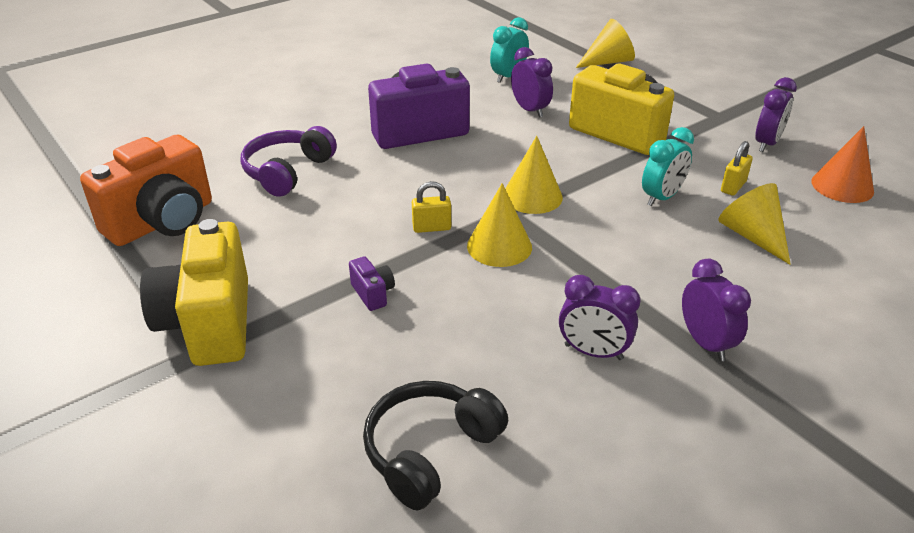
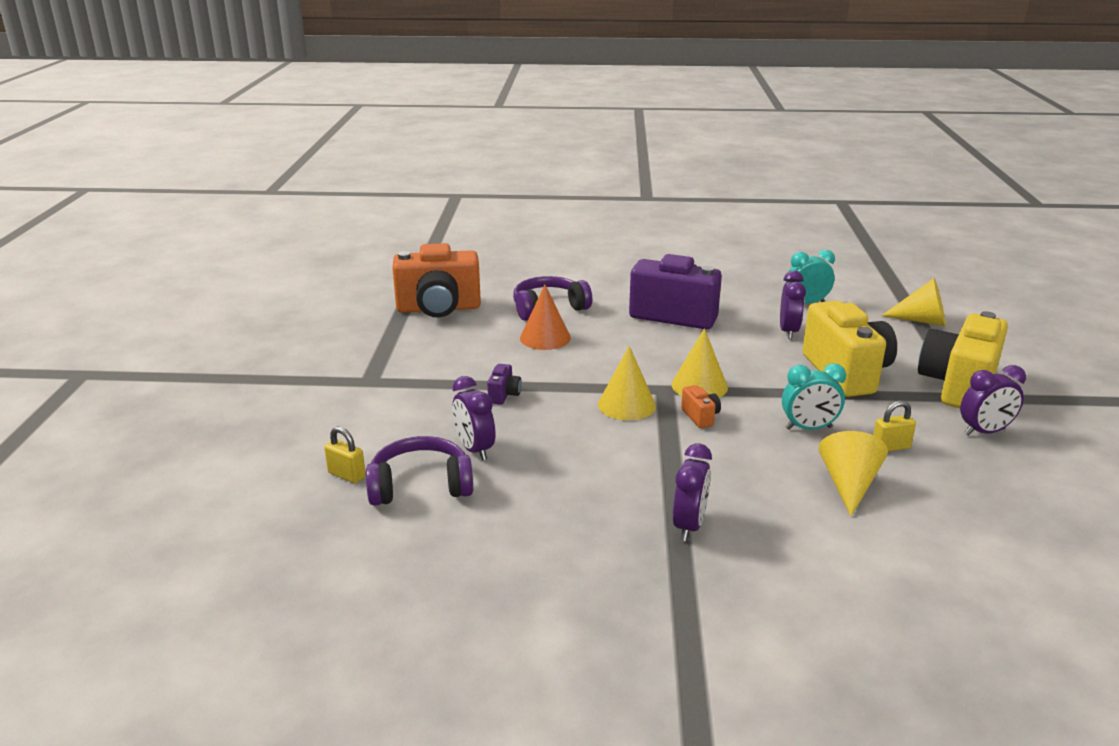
camera: 40 degrees right, 10 degrees down
yellow camera [140,219,248,366] -> yellow camera moved to [918,311,1008,408]
black headphones [363,381,508,510] -> purple headphones [366,436,473,506]
yellow padlock [412,181,451,233] -> yellow padlock moved to [324,426,366,483]
purple clock [559,275,641,360] -> purple clock moved to [453,376,496,461]
orange cone [811,126,874,203] -> orange cone moved to [520,285,571,350]
none -> orange camera [681,385,721,428]

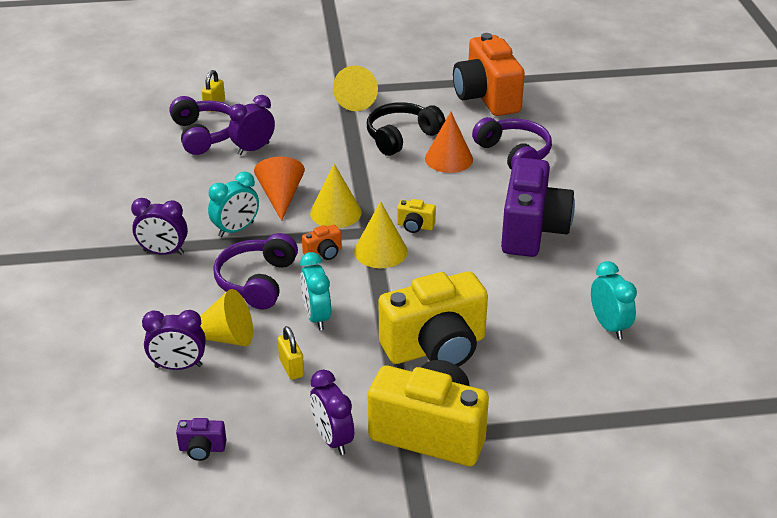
camera: 80 degrees right, 10 degrees up
purple camera [487,364,522,405] -> purple camera moved to [176,418,226,461]
purple clock [780,271,806,339] -> purple clock moved to [142,310,206,370]
yellow cone [881,278,946,326] -> yellow cone moved to [333,65,378,111]
none -> turquoise clock [208,172,259,237]
none -> purple headphones [213,233,298,310]
none -> orange cone [254,157,305,221]
none -> black headphones [367,102,445,156]
none -> yellow camera [397,199,436,233]

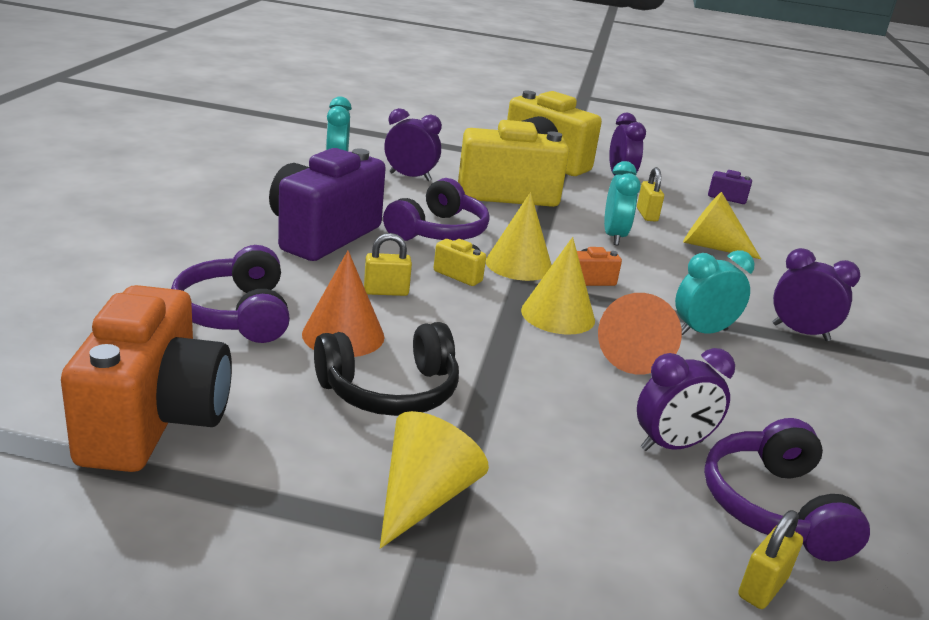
camera: 165 degrees left, 10 degrees down
purple clock [142,310,206,370] -> purple clock moved to [384,108,442,181]
purple headphones [213,233,298,310] -> purple headphones moved to [383,178,490,241]
none -> yellow padlock [364,233,412,296]

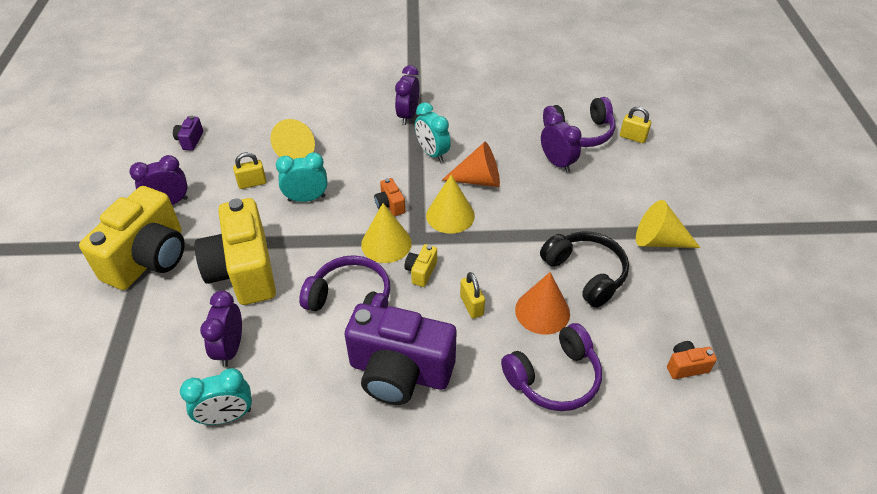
camera: 100 degrees left, 20 degrees up
orange camera [61,285,232,472] -> orange camera [667,341,717,379], size x0.41

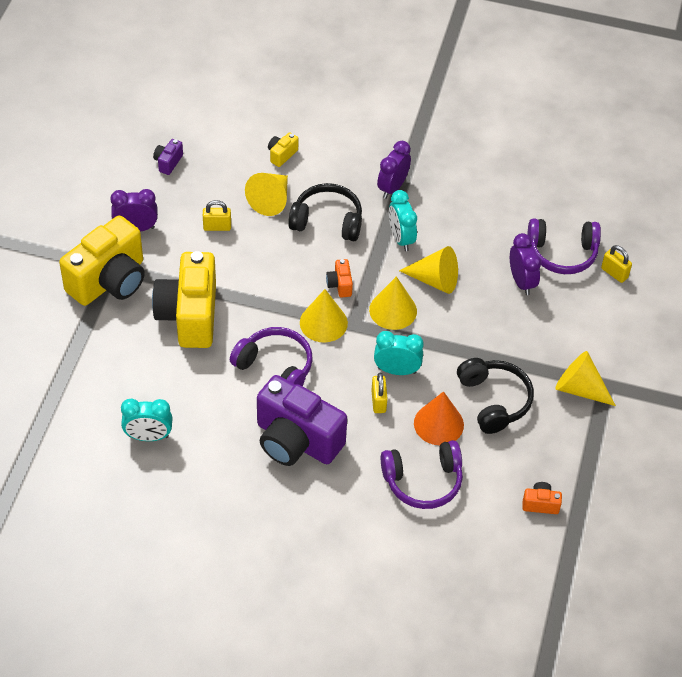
camera: 15 degrees right, 5 degrees up
purple clock [200,290,242,367] -> none
turquoise clock [276,152,327,202] -> turquoise clock moved to [374,331,424,375]
yellow camera [404,244,437,287] -> yellow camera moved to [268,132,298,167]
orange cone [442,142,500,187] -> yellow cone [399,246,458,294]
none -> black headphones [288,183,362,241]

